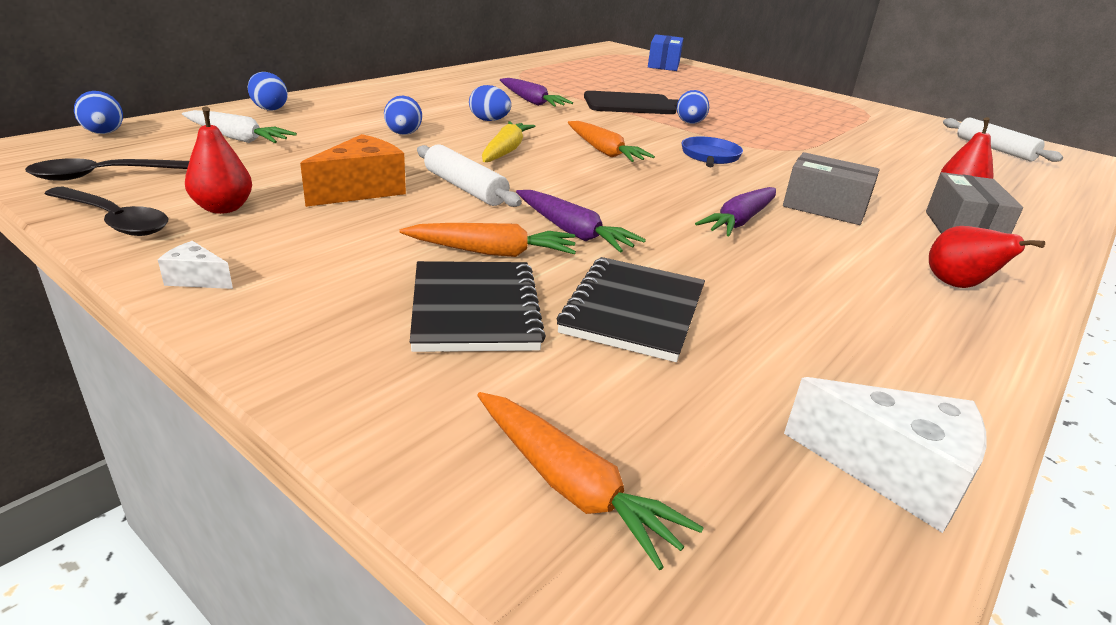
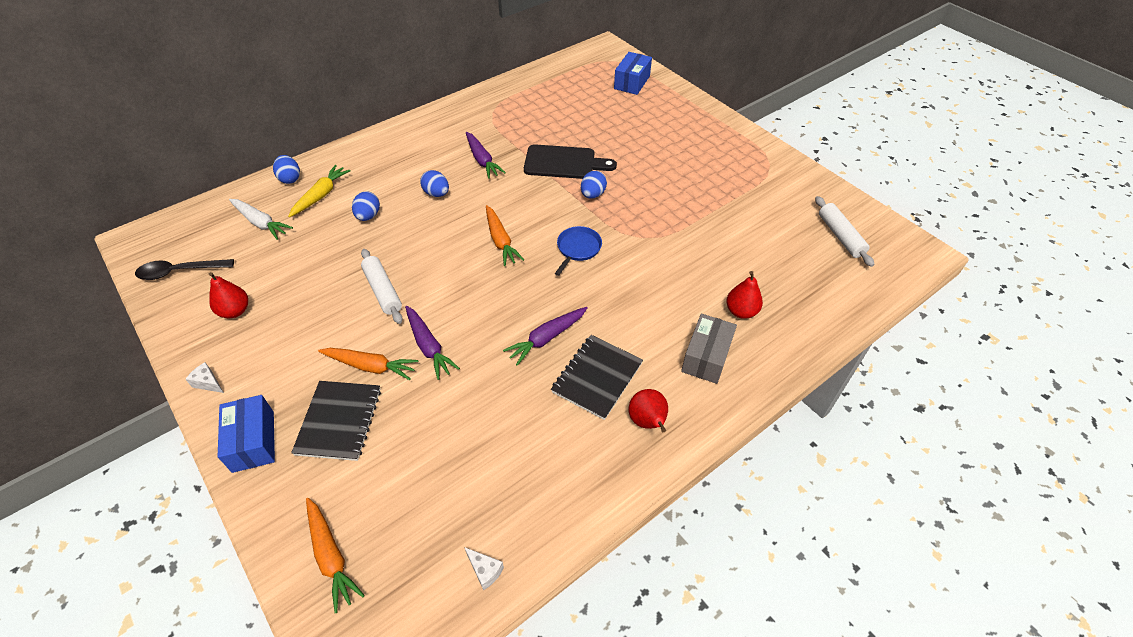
camera: 15 degrees right, 20 degrees up
black spoon [45,187,168,236] -> none
blue egg [74,91,123,134] -> none
orange cheese [300,134,406,207] -> none
yellow carrot [482,121,535,162] -> yellow carrot moved to [288,165,351,217]
black notebook [557,257,705,362] -> black notebook moved to [551,335,643,420]
grey box [783,152,879,225] -> none
white cheese [784,377,987,533] -> white cheese [464,547,504,590], size x0.51
none -> blue box [218,395,275,473]

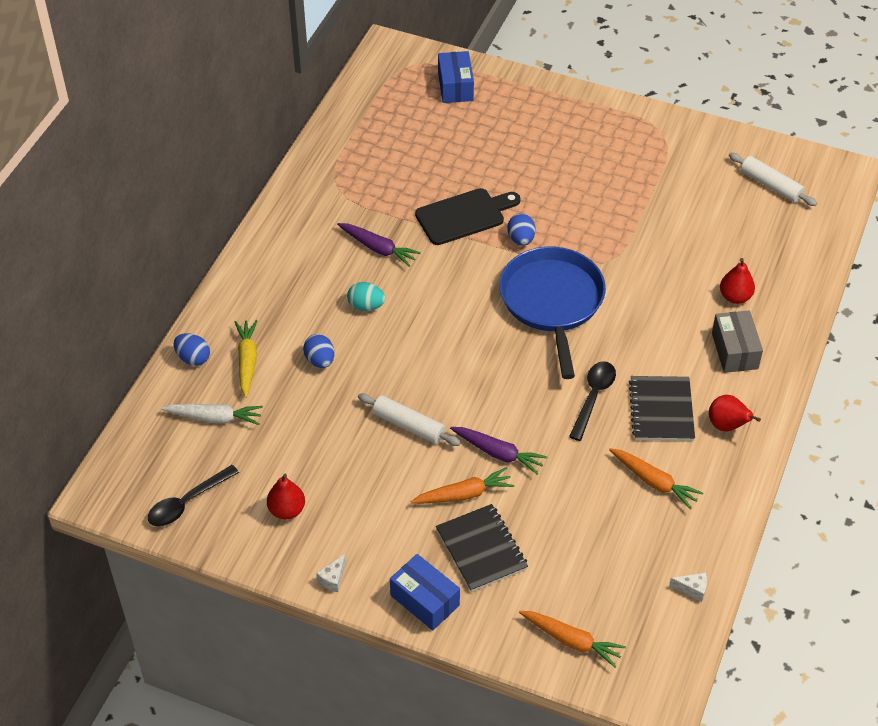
camera: 30 degrees left, 0 degrees up
white cheese [185,362,224,393] -> white cheese turned 60 degrees counterclockwise [316,554,346,592]
blue egg [420,170,449,197] -> turquoise egg [347,282,385,311]
orange carrot [486,205,524,266] -> orange carrot moved to [609,448,703,510]
purple carrot [503,307,588,366] -> black spoon [569,361,616,441]
blue pan [555,226,602,276] -> blue pan [499,247,606,379], size x2.18

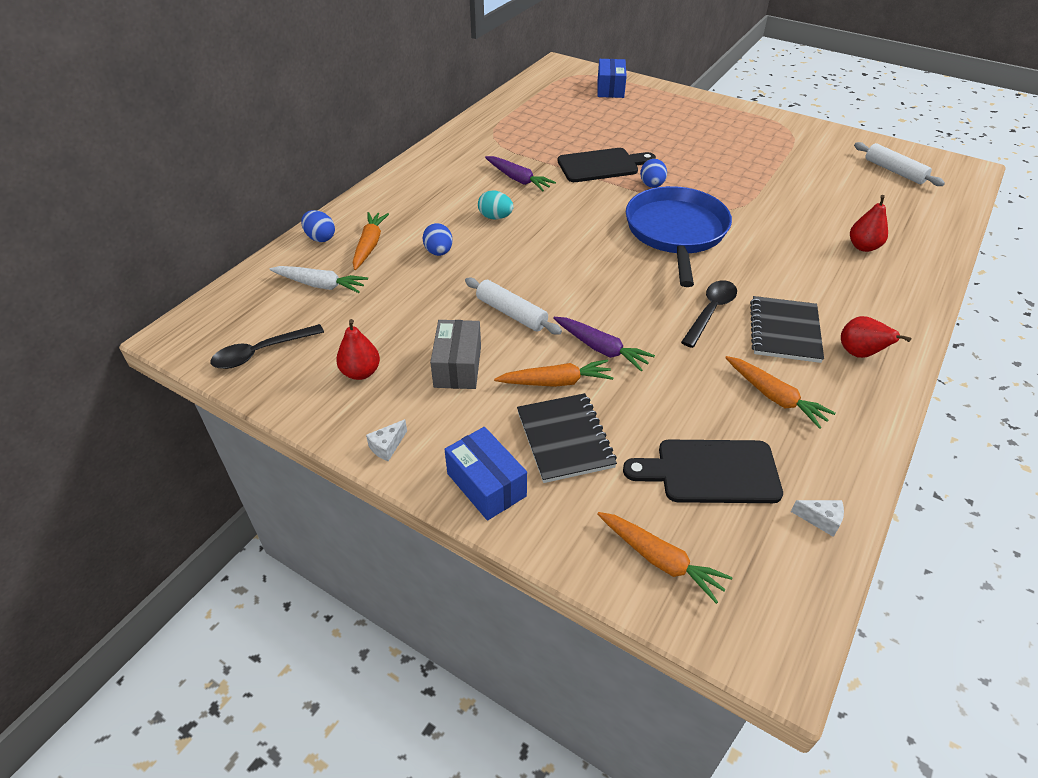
camera: 10 degrees right, 5 degrees down
yellow carrot [235,320,258,398] -> orange carrot [353,212,389,270]
grey box [712,311,763,373] -> grey box moved to [430,320,481,389]
none -> black cutting board [623,440,783,503]

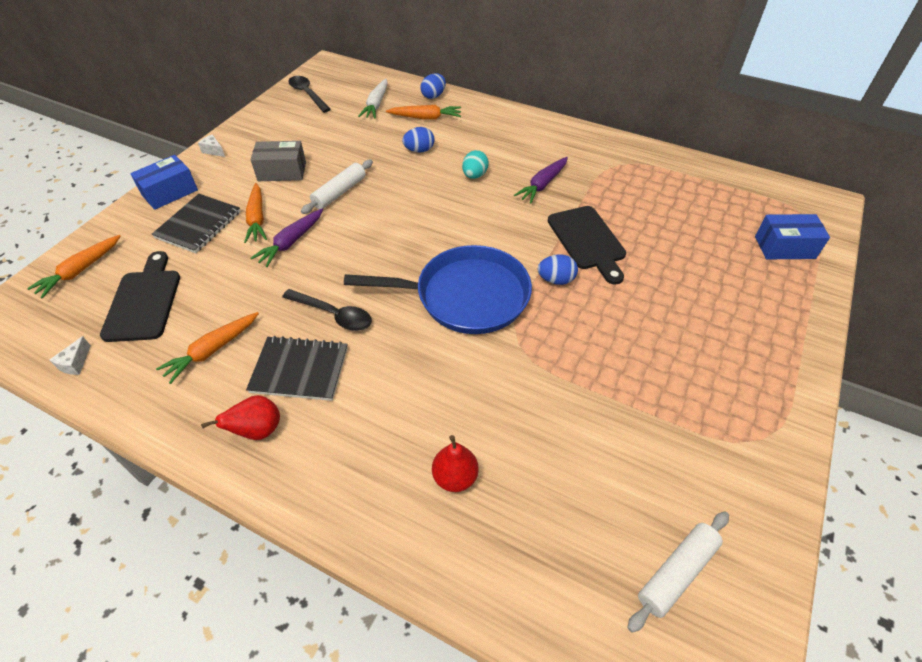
camera: 85 degrees right, 5 degrees up
red pear [336,319,380,380] -> none
black notebook [517,393,617,483] -> black notebook turned 45 degrees counterclockwise [152,194,241,253]

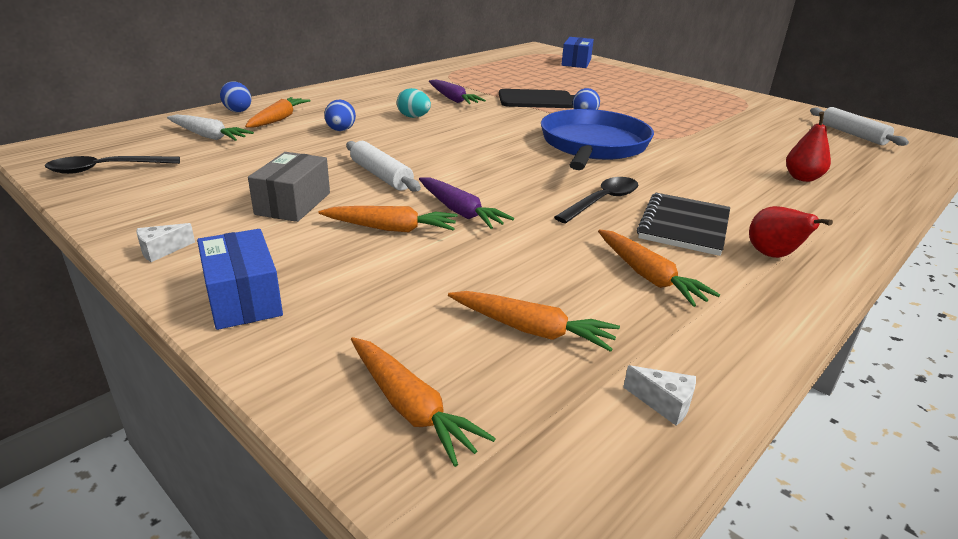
camera: 75 degrees left, 20 degrees down
black cutting board [100,251,180,342] -> orange carrot [448,291,620,352]
black notebook [152,194,241,253] -> none

